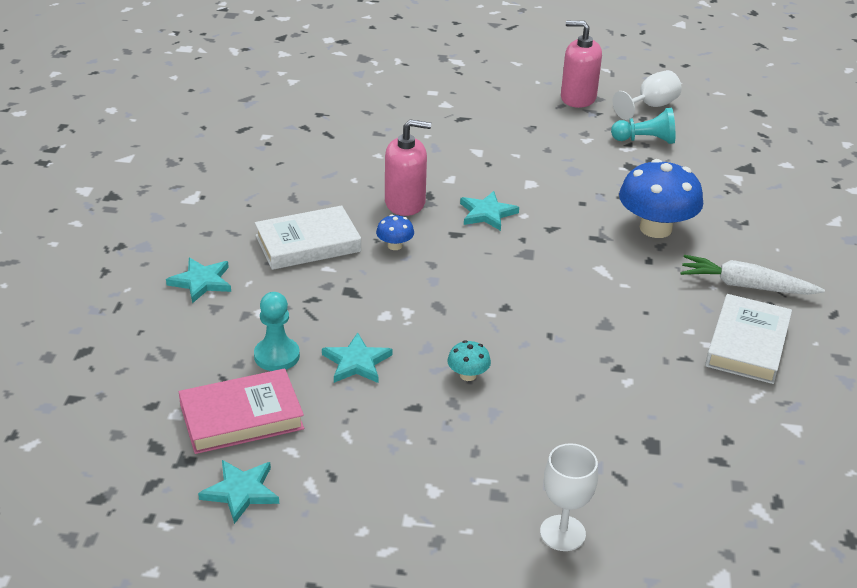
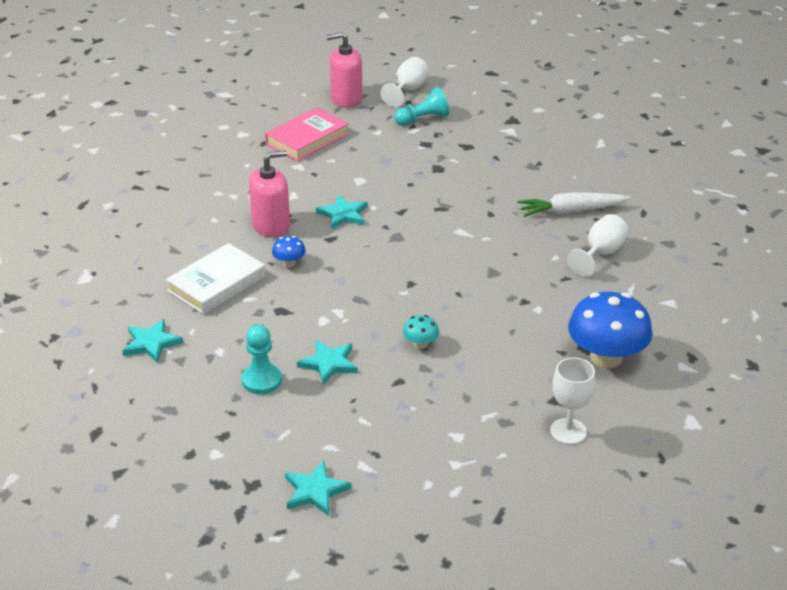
camera: 25 degrees left, 0 degrees up
pink book [179,368,304,454] -> pink book moved to [265,107,349,161]
blue mushroom [619,159,703,238] -> blue mushroom moved to [568,292,653,368]
white book [705,294,792,384] -> white goblet [567,214,629,277]

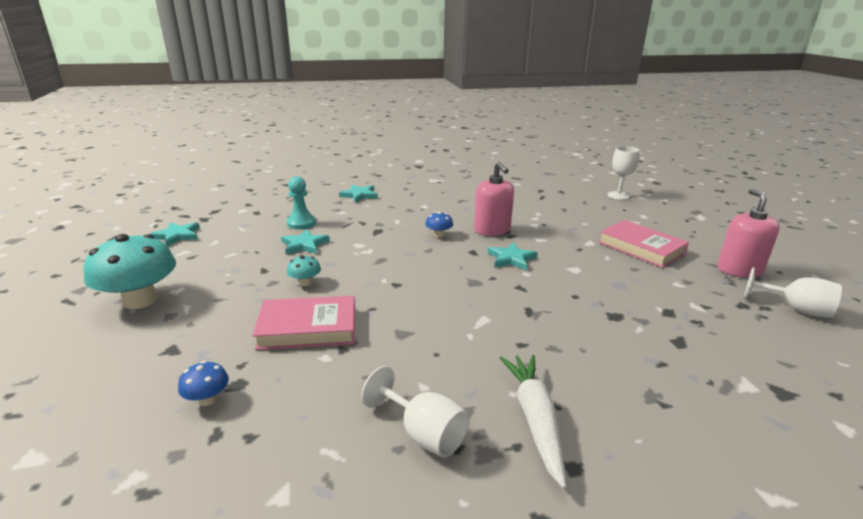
camera: 95 degrees right, 10 degrees down
white book [166,243,266,314] -> none
turquoise pawn [394,87,449,126] -> none
white goblet [550,357,596,444] -> white goblet moved to [608,146,640,200]
blue mushroom [568,292,653,368] -> blue mushroom [178,361,229,406], size x0.45
none -> turquoise mushroom [83,234,176,309]
none -> pink book [252,296,355,350]

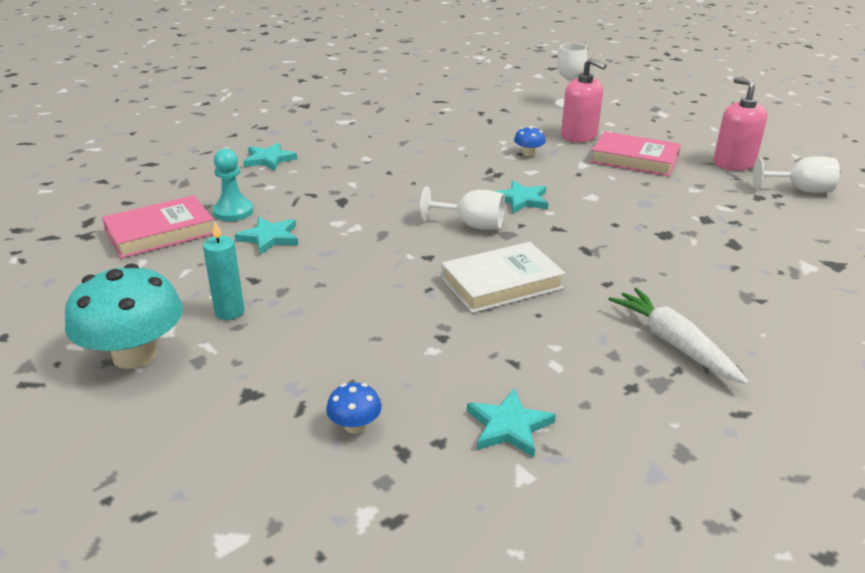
camera: 25 degrees left, 5 degrees up
turquoise star [150,222,200,247] -> turquoise star moved to [467,389,556,457]
pink book [252,296,355,350] -> pink book moved to [102,195,213,259]
turquoise mushroom [287,255,321,286] -> none
white goblet [361,366,470,458] -> white goblet moved to [420,187,505,230]
blue mushroom [425,212,453,238] -> blue mushroom moved to [514,126,546,156]
pink soap dispenser [474,162,514,236] -> pink soap dispenser moved to [561,58,607,142]
none -> turquoise candle [203,221,245,320]
none -> white book [441,242,565,313]

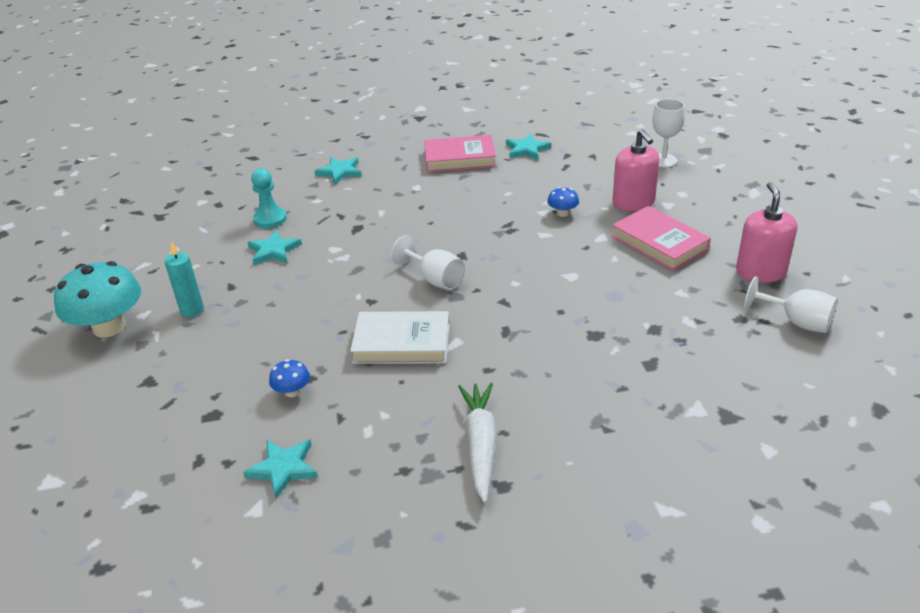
camera: 30 degrees right, 5 degrees up
pink book [102,195,213,259] -> pink book moved to [424,135,496,173]
blue mushroom [326,382,382,433] -> blue mushroom moved to [269,359,310,397]
turquoise star [495,180,548,213] -> turquoise star moved to [506,134,551,160]

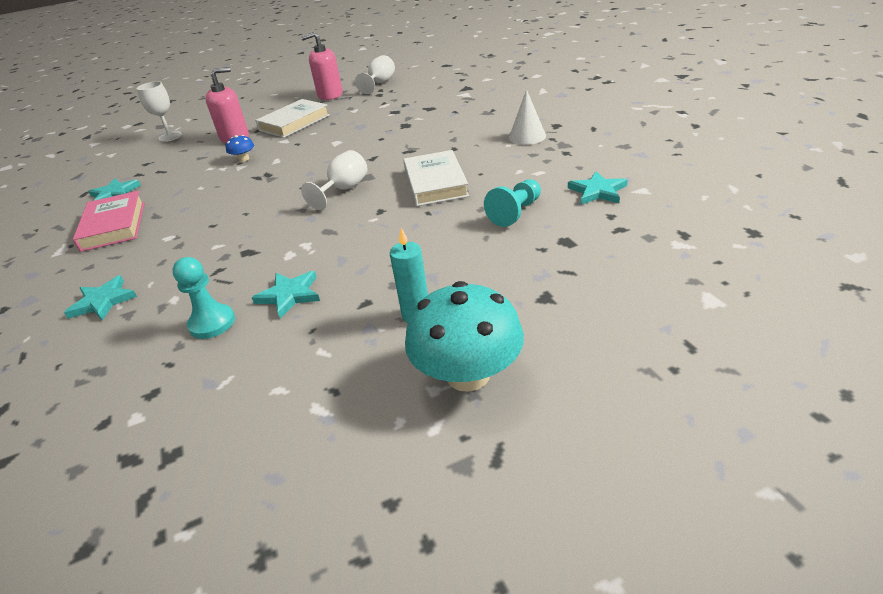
camera: 100 degrees left, 0 degrees up
blue mushroom [269,359,310,397] -> turquoise pawn [484,179,541,227]
white carrot [458,383,497,503] -> white cone [509,89,546,145]
pink book [611,206,711,271] -> white book [255,99,330,138]

